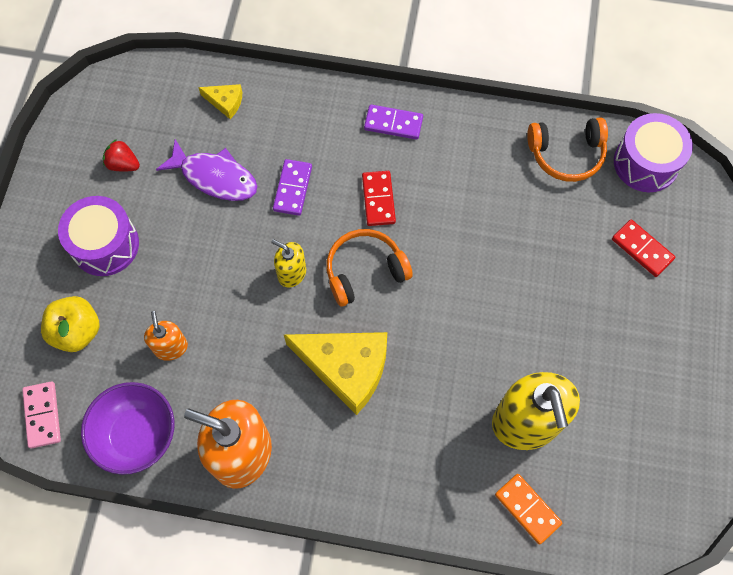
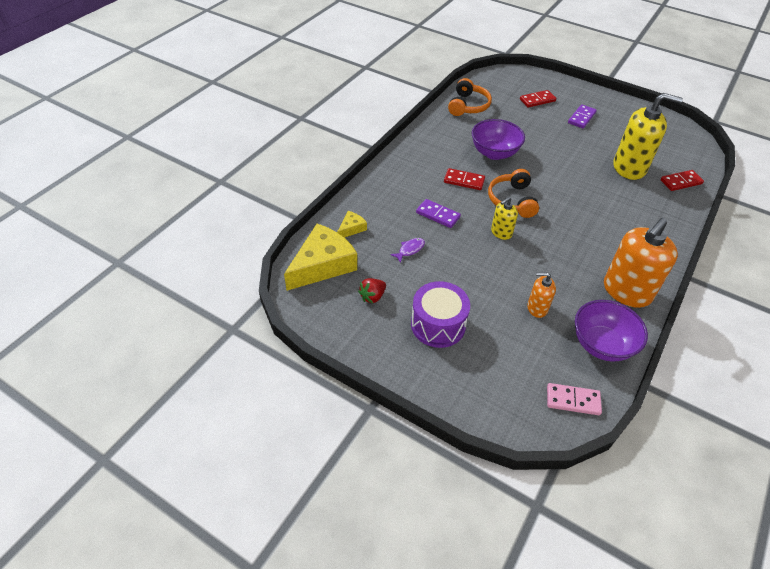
camera: 70 degrees left, 20 degrees down
yellow apple [41,296,100,352] -> none
purple fish [156,139,257,201] -> purple fish [390,238,425,263], size x0.50
yellow cheese [284,332,387,415] -> yellow cheese moved to [284,224,357,291]
purple domino [364,104,423,140] -> purple domino moved to [568,104,597,128]
orange domino [495,474,562,544] -> red domino [661,170,704,191]
purple drum [614,113,693,192] -> none
none -> purple bowl [472,119,525,160]

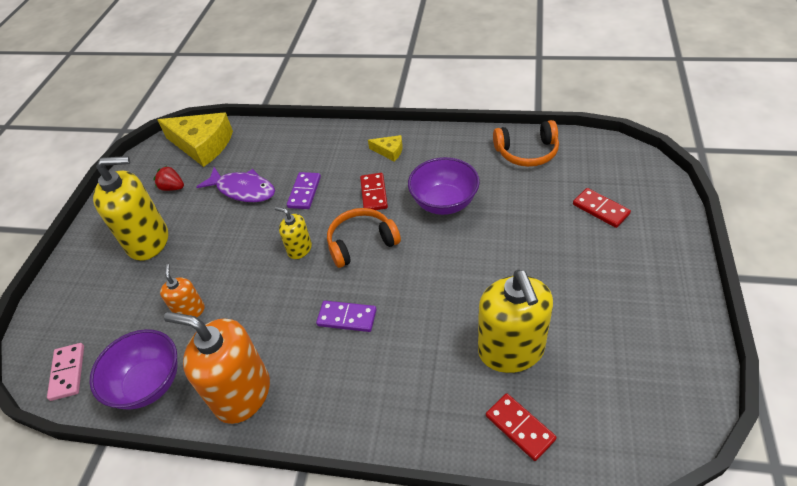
camera: 75 degrees right, 0 degrees up
yellow cheese [337,211,367,238] -> yellow cheese moved to [368,135,403,162]
purple fish [390,238,425,263] -> purple fish [196,167,275,202], size x1.98
purple drum [411,281,470,348] -> yellow soap dispenser [93,156,168,261]
purple domino [568,104,597,128] -> purple domino moved to [316,301,377,332]

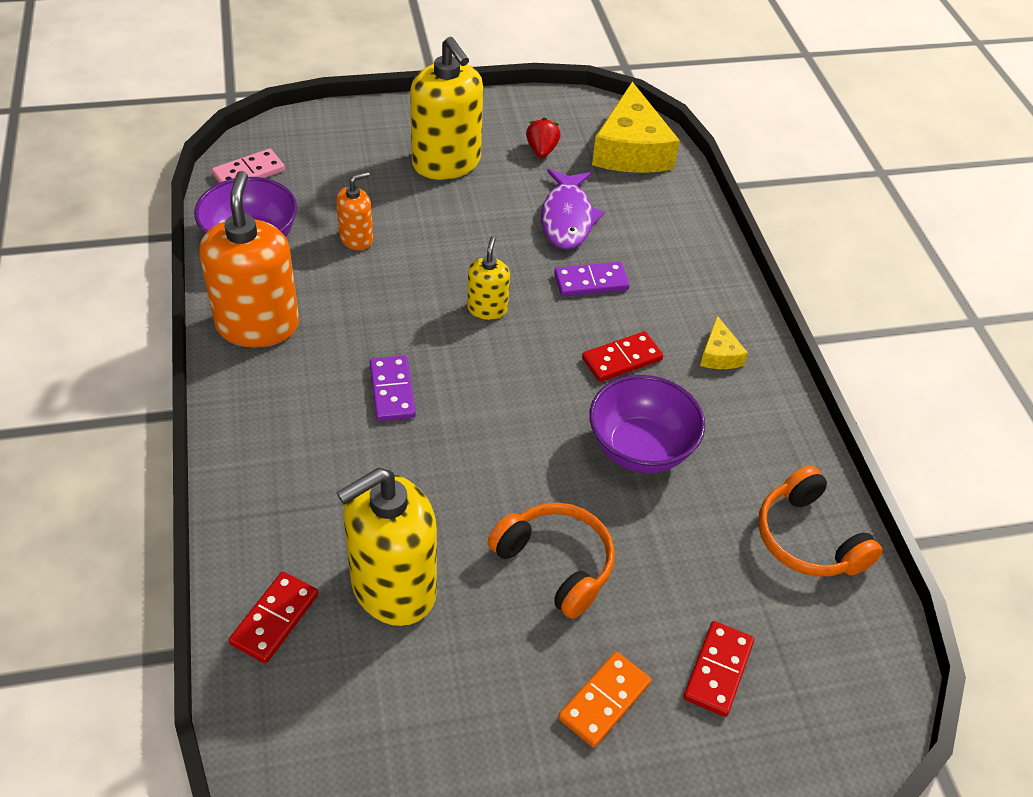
camera: 60 degrees right, 0 degrees up
orange headphones [327,208,401,268] -> orange headphones moved to [488,502,615,619]
none -> orange domino [558,652,651,747]

